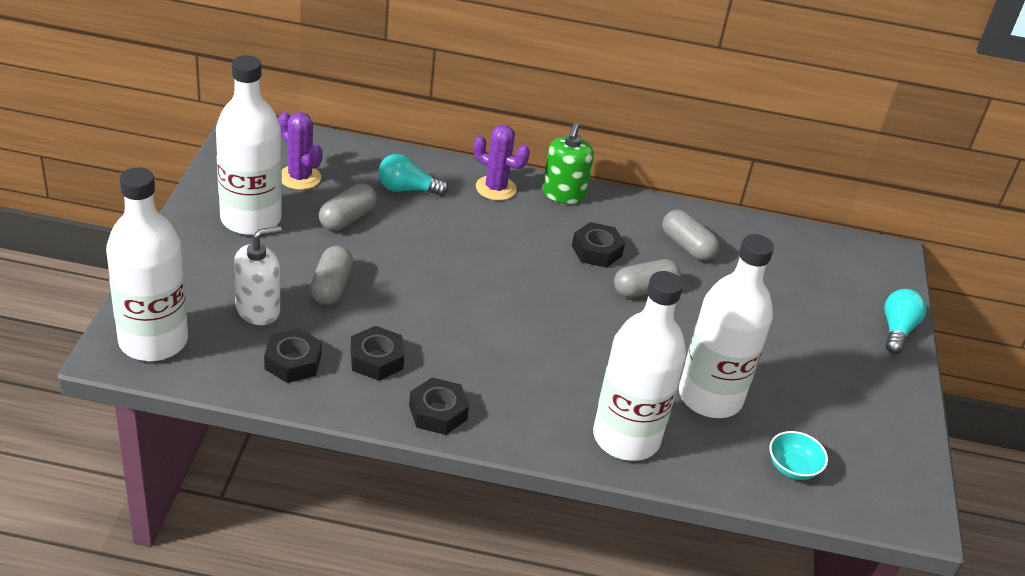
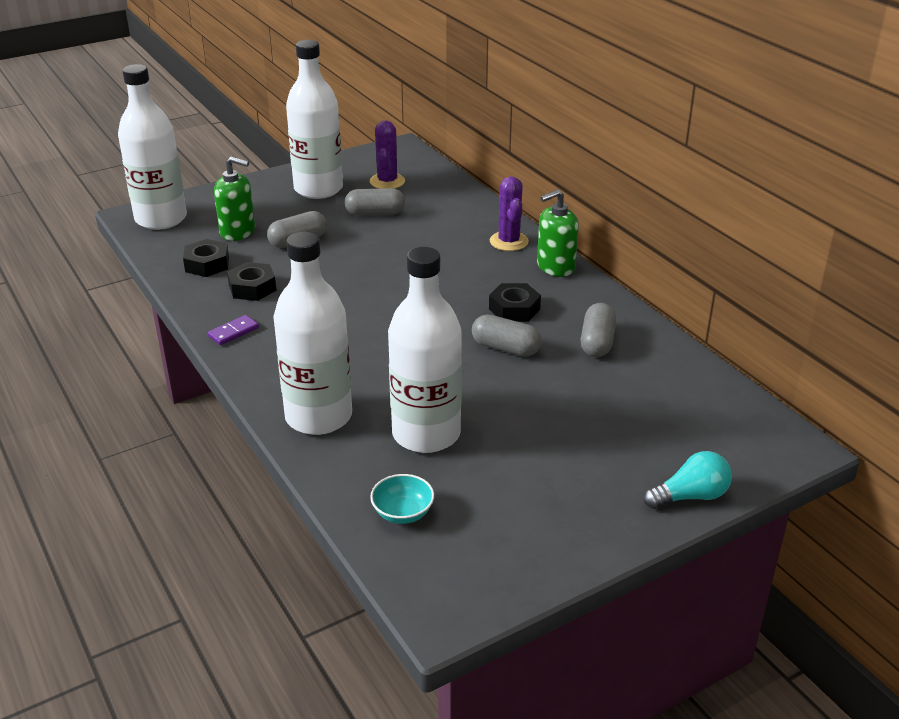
camera: 55 degrees right, 5 degrees down
white soap dispenser [234,226,282,325] -> green soap dispenser [214,156,255,241]
turquoise light bulb [378,154,448,196] -> none
black nut [409,377,469,435] -> purple domino [208,315,259,345]

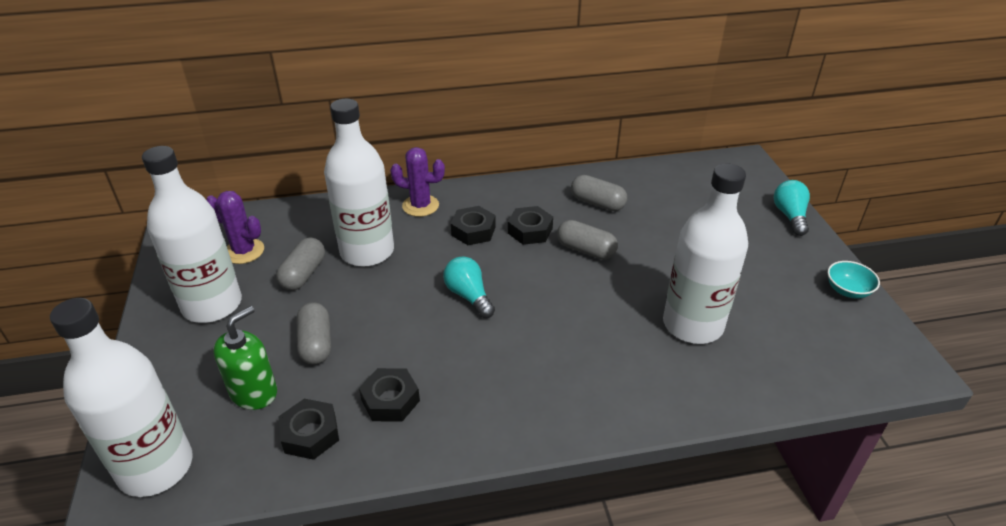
camera: 70 degrees left, 5 degrees up
purple domino [208,315,259,345] -> none
white bottle [273,232,352,435] -> white bottle moved to [324,99,394,267]
turquoise bowl [370,474,434,524] -> turquoise bowl moved to [828,261,880,299]
grey capsule [472,314,542,357] -> grey capsule turned 75 degrees clockwise [557,220,618,260]
green soap dispenser [537,189,579,277] -> none
none -> turquoise light bulb [443,256,495,318]
none -> black nut [451,206,496,245]

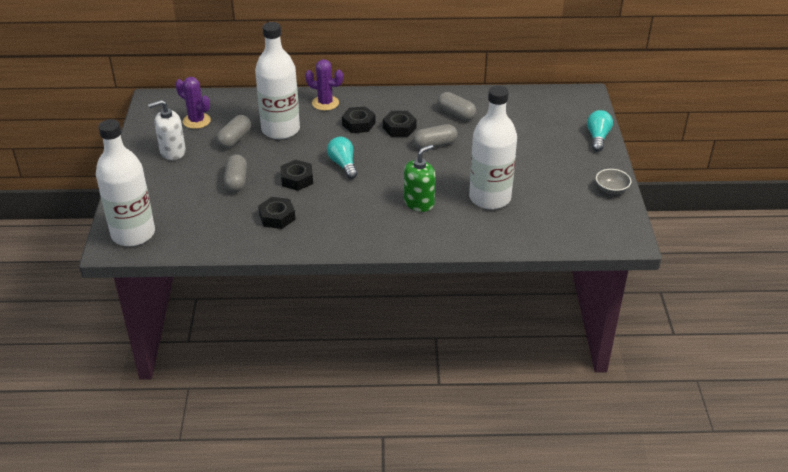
camera: 10 degrees right, 0 degrees up
white bottle [142,146,242,323] -> white soap dispenser [148,100,186,160]
green soap dispenser [213,306,277,410] -> green soap dispenser moved to [404,144,436,212]
black nut [278,399,339,460] -> black nut moved to [281,160,313,191]
grey capsule [557,220,618,260] -> grey capsule turned 60 degrees counterclockwise [413,124,458,149]
turquoise bowl [828,261,880,299] -> grey bowl [596,169,631,195]

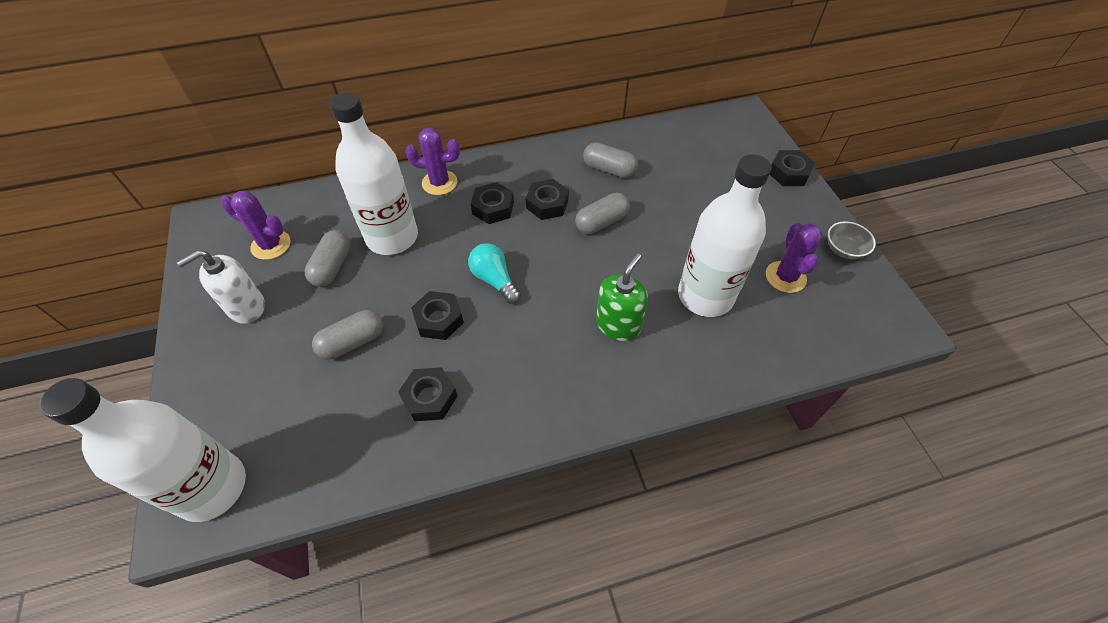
camera: 15 degrees left, 15 degrees up
grey capsule [224,154,247,192] -> grey capsule turned 75 degrees clockwise [312,310,383,360]
turquoise light bulb [587,110,613,152] -> black nut [770,150,815,186]
none -> purple cactus [766,223,823,293]

